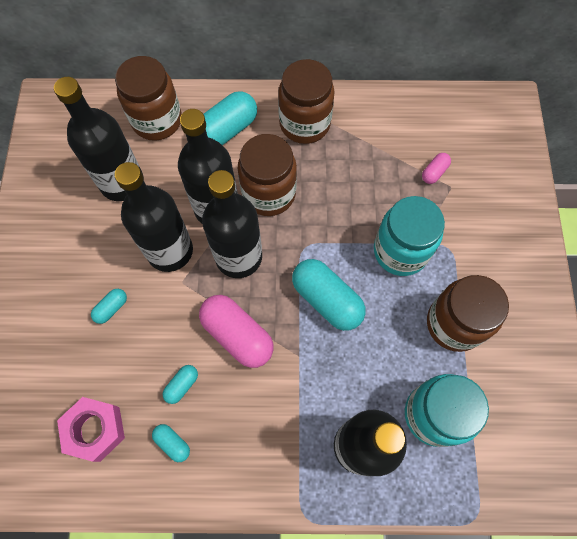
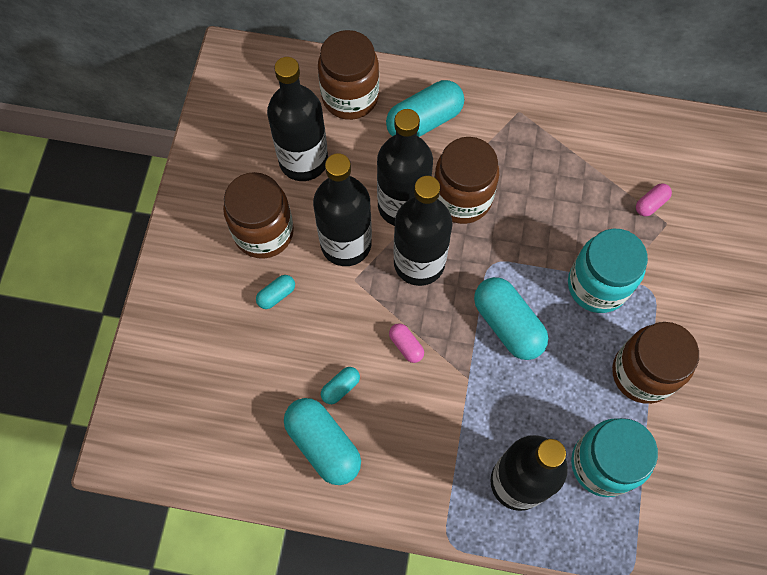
camera: 10 degrees right, 0 degrees up
pink nut [57,397,125,462] -> none
turquoise capsule [152,424,190,462] -> turquoise capsule [284,398,361,485], size x2.08
pink capsule [199,295,273,368] -> pink capsule [389,323,424,363], size x0.48
brown jar [278,59,335,144] -> brown jar moved to [223,172,294,259]

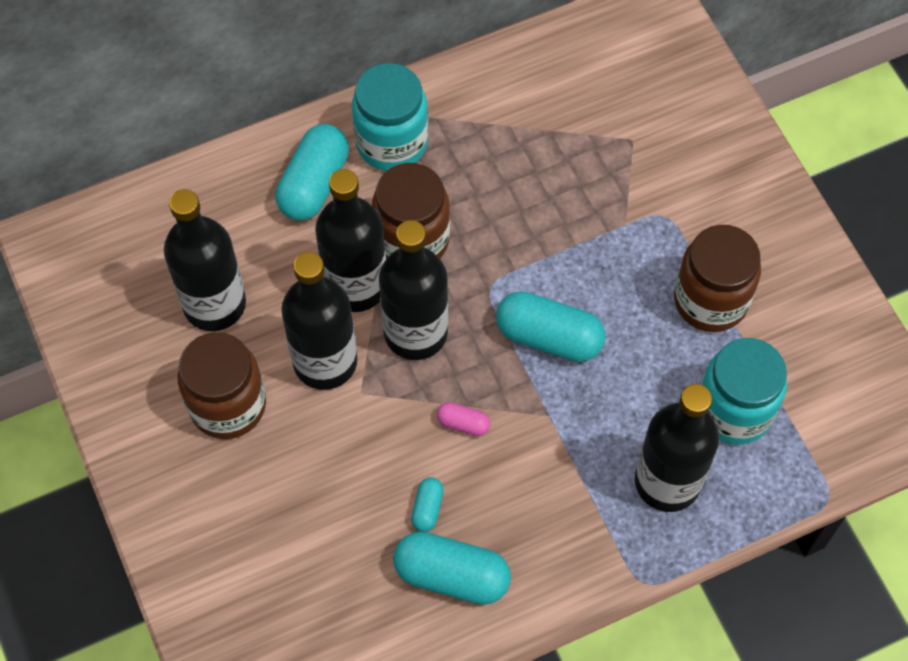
camera: 35 degrees left, 5 degrees down
turquoise capsule [256,275,295,309] -> none
brown jar [318,30,379,120] -> none
turquoise jar [568,229,648,313] -> turquoise jar moved to [352,63,428,171]
pink capsule [636,183,672,217] -> none

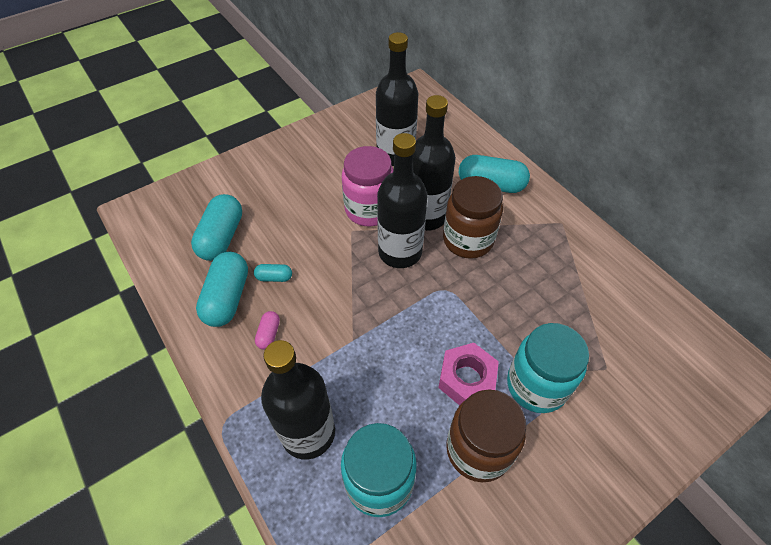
camera: 80 degrees right, 10 degrees down
brown jar [178,332,266,439] -> none
black bottle [281,252,357,390] -> pink jar [342,146,393,226]
turquoise jar [352,63,428,171] -> turquoise jar moved to [507,323,589,413]
pink capsule [437,402,490,436] -> pink capsule moved to [255,311,280,349]
turquoise capsule [496,291,606,362] -> turquoise capsule moved to [191,194,242,261]
none -> pink nut [438,343,499,406]

